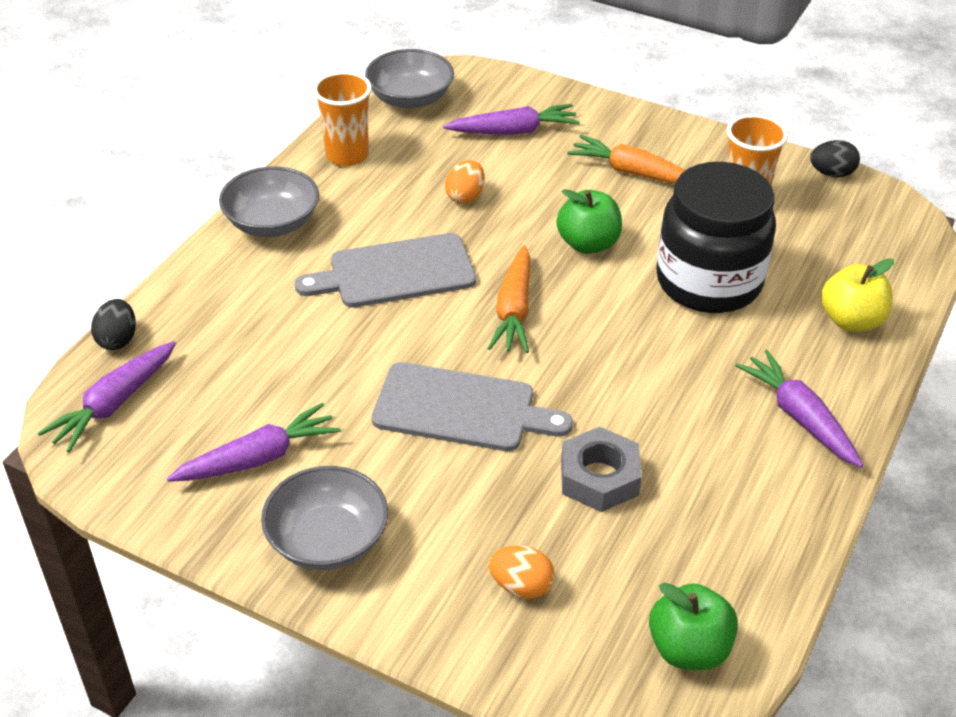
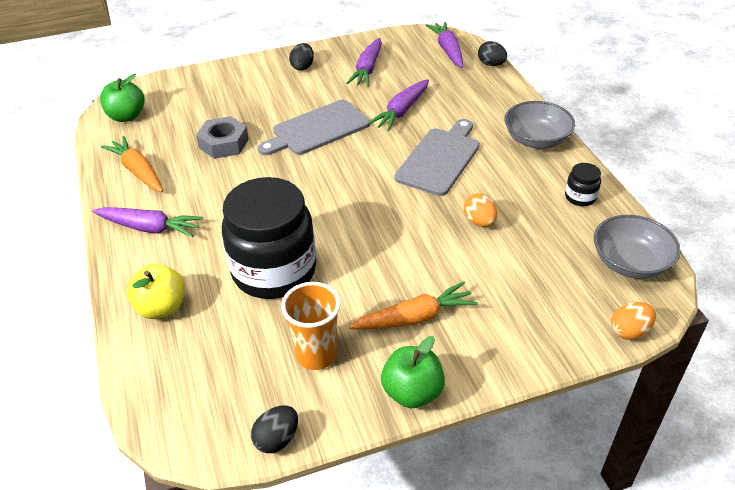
camera: 135 degrees right, 0 degrees up
grey bowl [261,466,388,570] -> black egg [289,43,314,71]
orange cup [313,71,372,166] -> black jar [565,163,601,206]
purple carrot [443,104,580,135] -> purple carrot moved to [368,79,429,131]
orange carrot [488,245,530,353] -> orange carrot moved to [101,136,163,192]
orange egg [489,545,555,599] -> orange egg moved to [611,302,656,340]
green apple [556,189,622,254] -> green apple moved to [381,336,445,408]

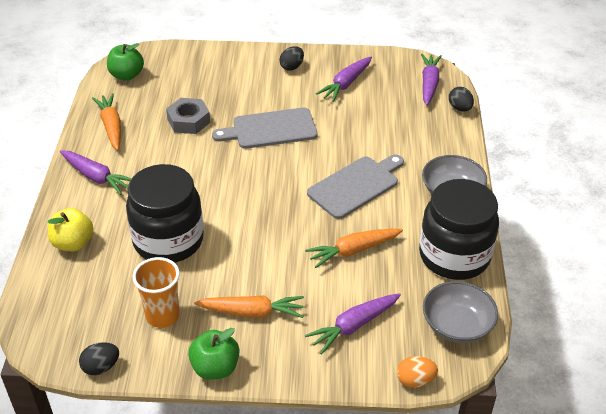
camera: 20 degrees right, 0 degrees up
purple carrot [368,79,429,131] -> purple carrot moved to [305,293,401,355]
orange egg [464,193,497,227] -> orange carrot [305,228,403,268]
black jar [565,163,601,206] -> black jar [419,179,499,280], size x2.48

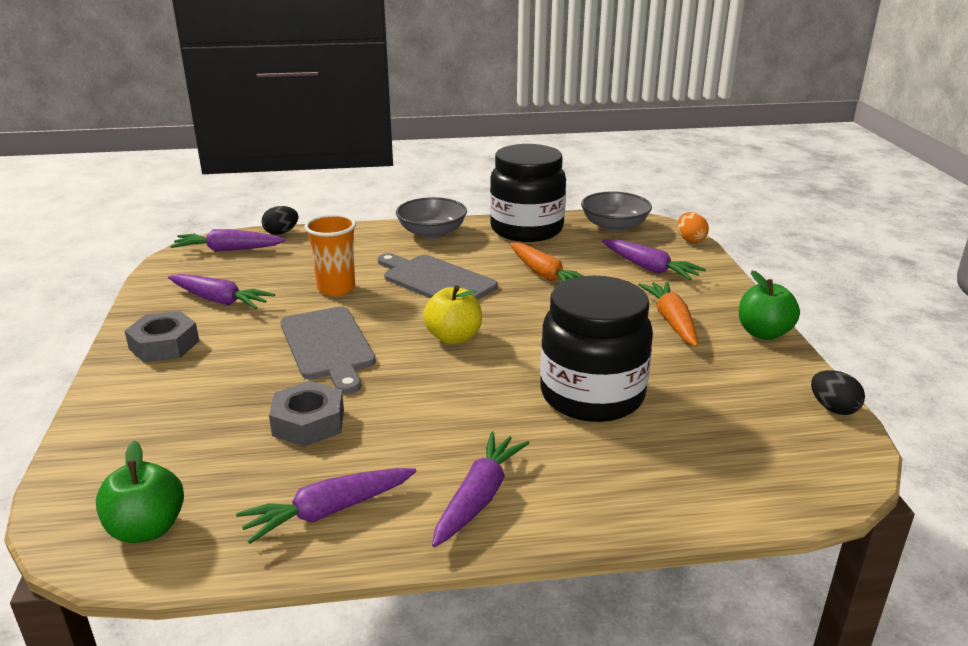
camera: 100 degrees left, 15 degrees down
yellow apple [48,208,94,251] -> yellow apple moved to [423,285,482,344]
orange carrot [92,93,121,151] -> purple carrot [236,468,416,544]
orange cup [133,257,180,328] -> orange cup moved to [304,214,356,296]
black egg [279,46,304,71] -> grey nut [125,311,199,363]

